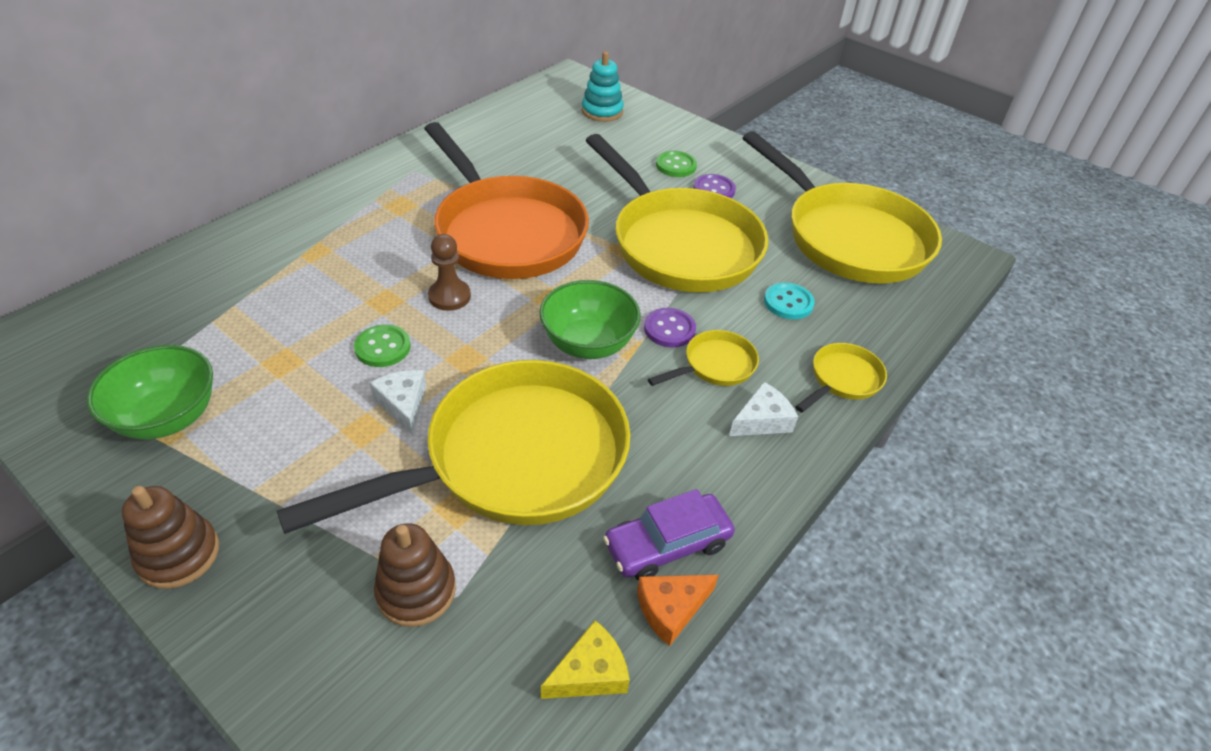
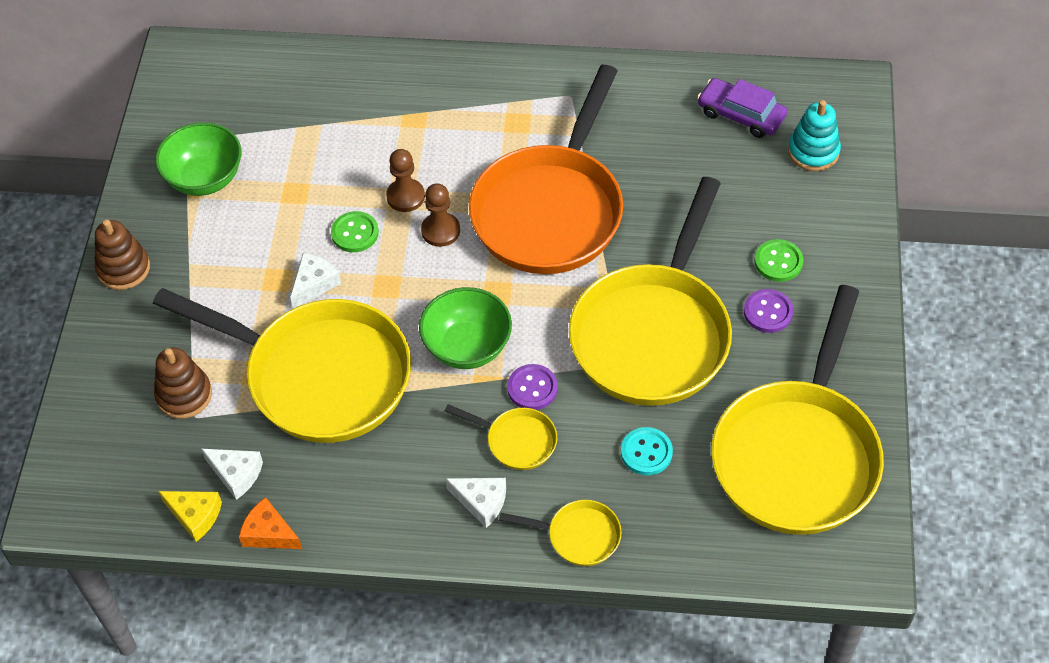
camera: 60 degrees right, 10 degrees up
purple car [603,489,735,581] -> purple car moved to [697,78,787,138]
none -> white cheese [201,449,263,500]
none -> brown pawn [386,149,425,212]

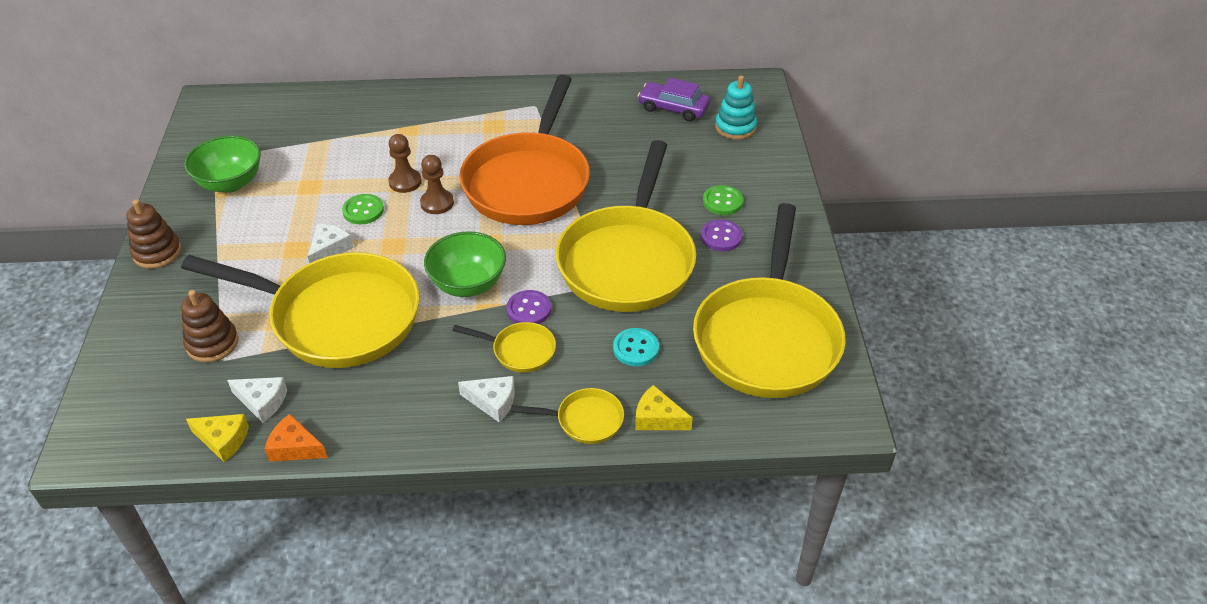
camera: 10 degrees left, 10 degrees down
none -> yellow cheese [635,385,693,430]

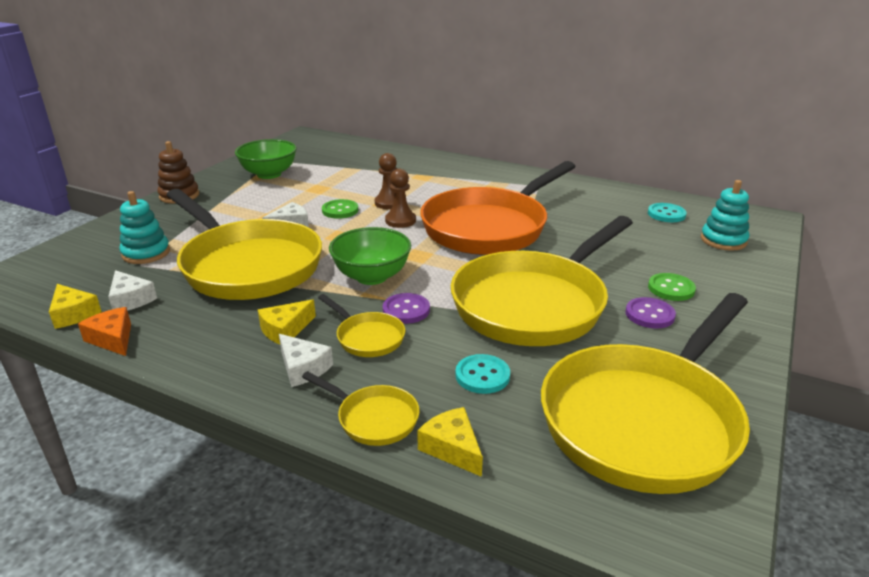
camera: 30 degrees right, 15 degrees down
brown stacking toy [181,290,238,363] -> turquoise stacking toy [120,191,170,264]
purple car [638,78,710,121] -> turquoise button [648,203,687,222]
none -> yellow cheese [258,299,316,344]

